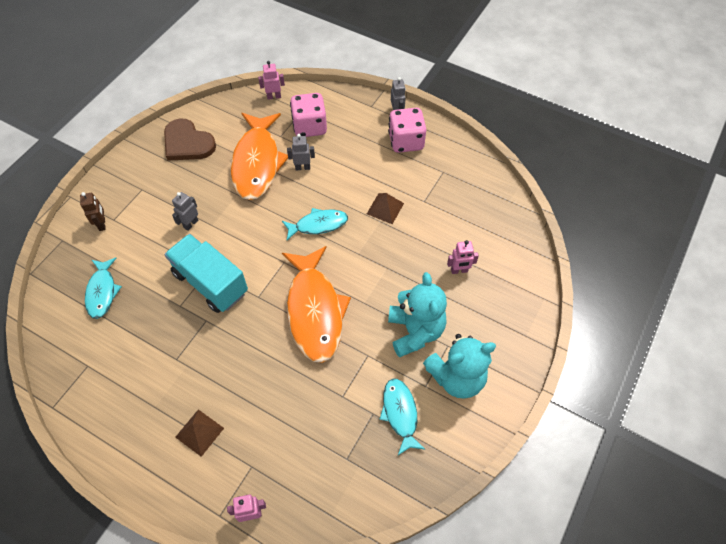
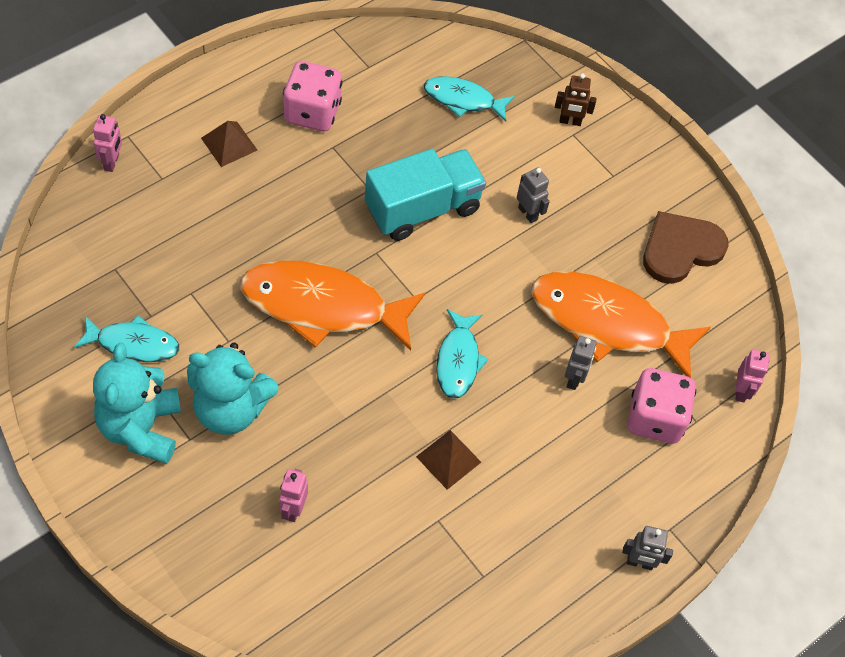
camera: 105 degrees right, 0 degrees up
pink dice [388,108,426,153] -> pink dice moved to [283,61,343,132]

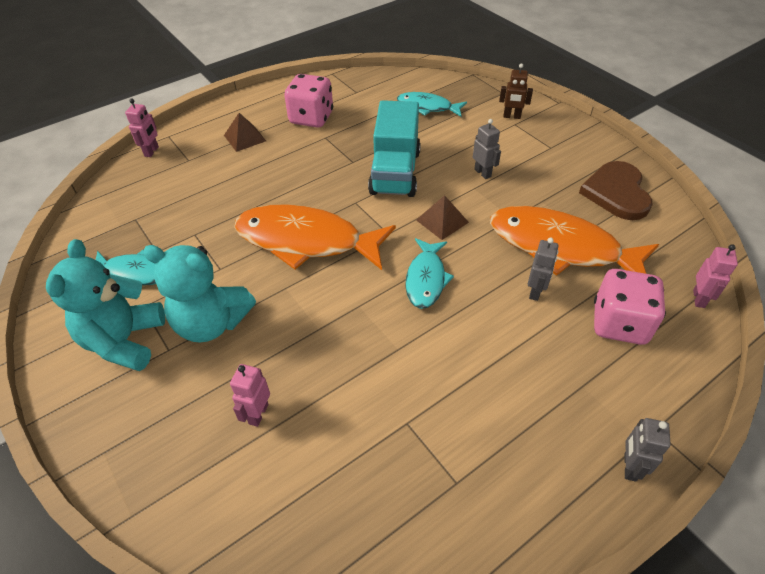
camera: 10 degrees right, 10 degrees down
turquoise truck [365,149,486,241] -> turquoise truck turned 120 degrees clockwise [368,100,421,197]
brown pyramid [416,430,481,490] -> brown pyramid moved to [416,195,469,240]
grey robot [622,526,673,570] -> grey robot turned 90 degrees clockwise [625,418,671,482]
brown heart [643,211,729,284] -> brown heart turned 60 degrees counterclockwise [579,161,652,220]

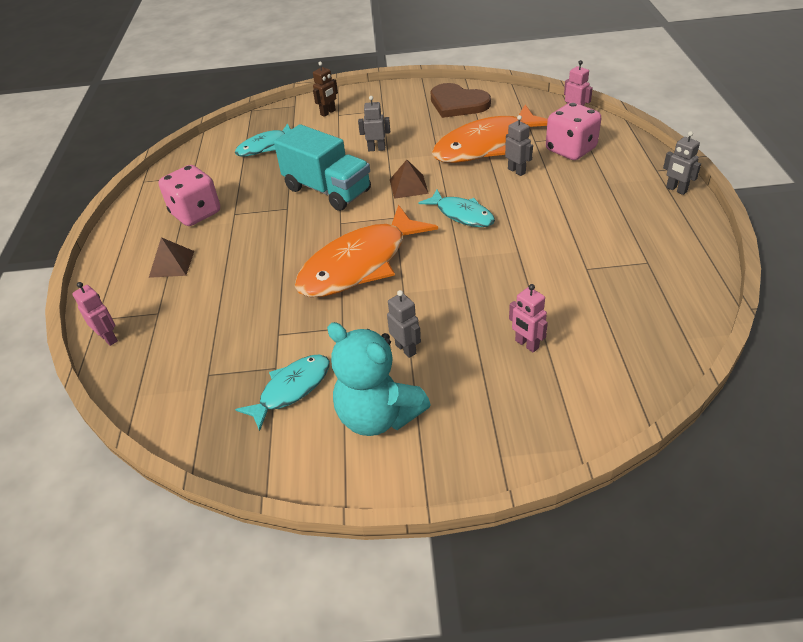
camera: 55 degrees left, 5 degrees down
turquoise teddy bear [143,245,256,343] -> grey robot [387,290,421,358]

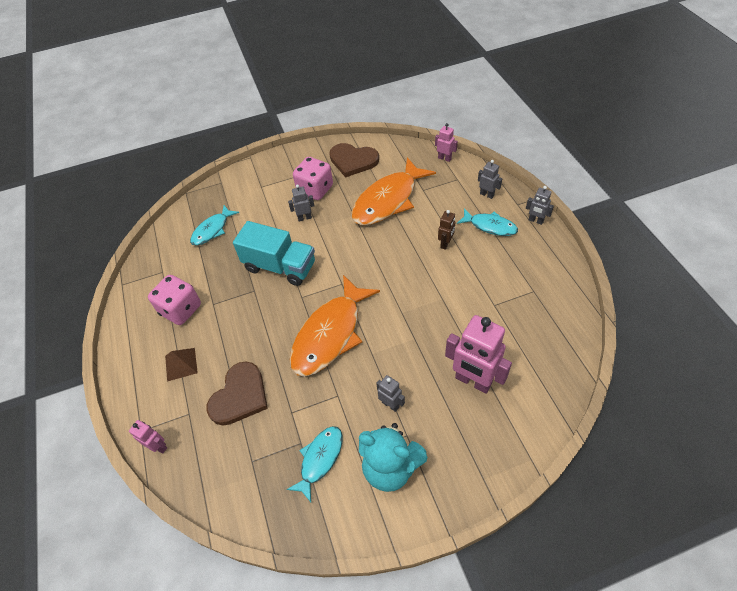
camera: 15 degrees left, 10 degrees up
brown robot [313,62,338,117] -> brown robot moved to [438,210,456,250]
brown pyramid [390,160,429,199] -> none
turquoise fish [419,190,495,227] -> turquoise fish moved to [457,208,518,236]
grey robot [505,115,533,176] -> grey robot moved to [478,160,502,199]
pink robot [509,284,548,352] -> pink robot [445,315,512,394], size x2.02
pink dice [546,102,601,160] -> pink dice moved to [293,157,333,200]
none -> brown heart [207,362,268,426]

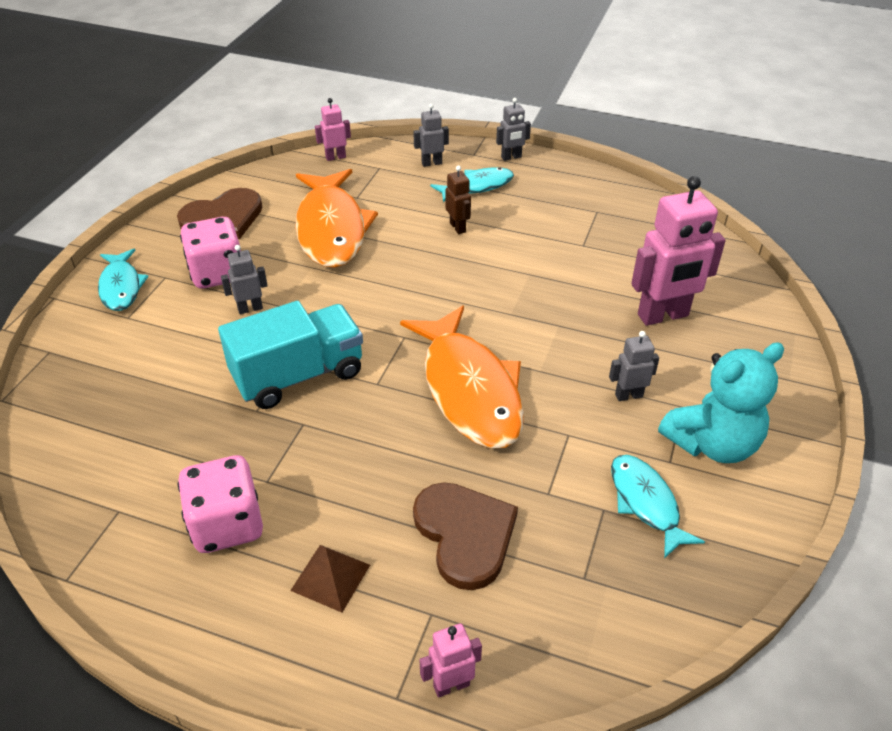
camera: 55 degrees left, 10 degrees down
turquoise fish [190,205,239,246] -> turquoise fish moved to [98,249,149,311]
grey robot [288,184,315,221] -> grey robot turned 45 degrees clockwise [221,245,268,314]

